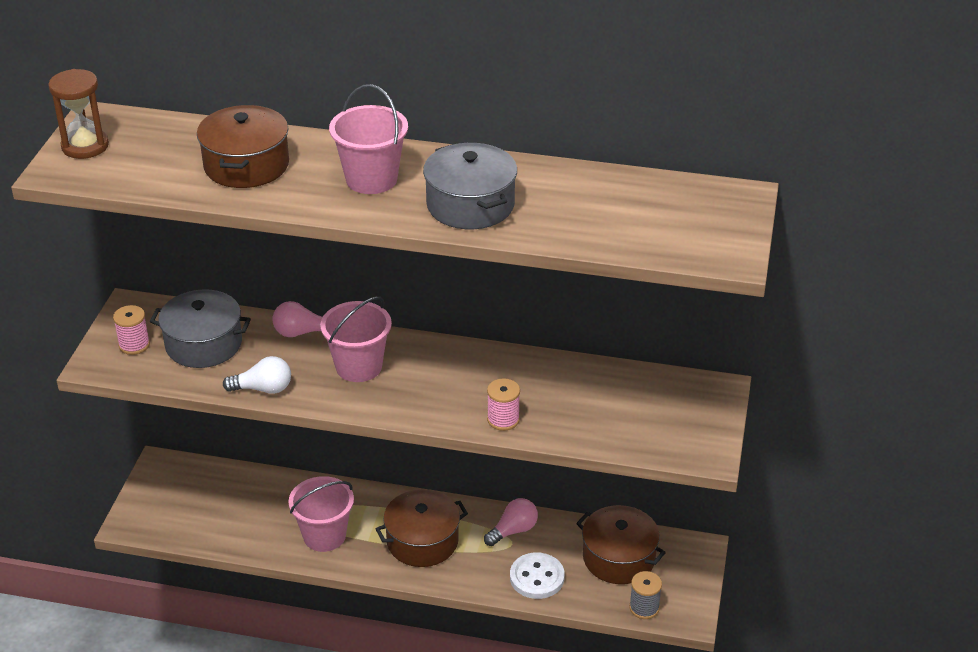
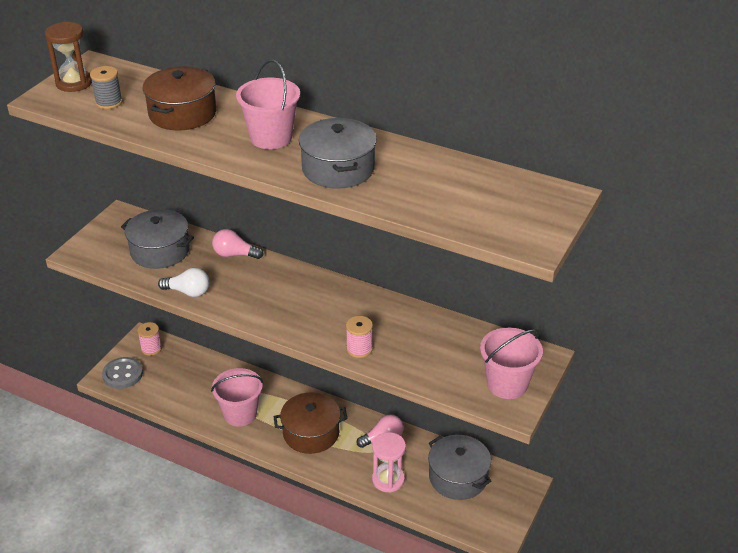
camera: 15 degrees right, 0 degrees up
pink spool [113,305,150,355] -> pink spool moved to [137,322,162,356]
pink bucket [320,296,392,382] -> pink bucket moved to [480,328,543,399]
white button [510,552,565,599] -> pink hourglass [372,432,406,493]
brown pot [576,505,666,584] -> grey pot [428,435,491,500]
grey spool [629,571,662,619] -> grey spool moved to [90,66,122,109]
none -> grey button [102,357,143,389]

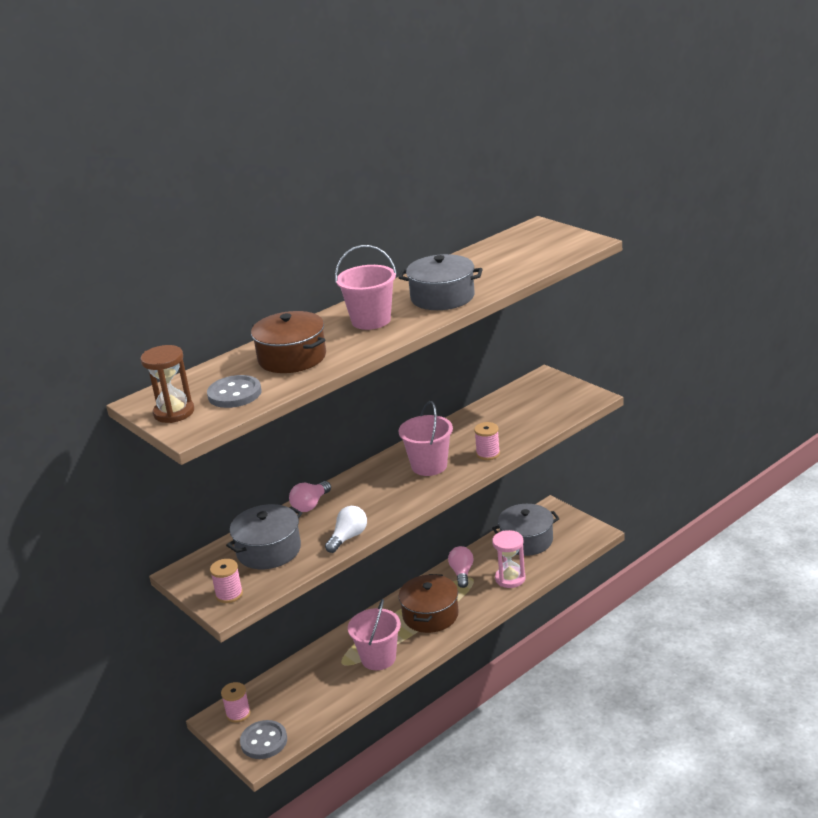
camera: 65 degrees left, 10 degrees down
grey spool [90,66,122,109] -> grey button [207,375,261,408]
pink bucket [480,328,543,399] -> pink bucket moved to [399,401,453,476]
none -> pink spool [210,559,243,603]

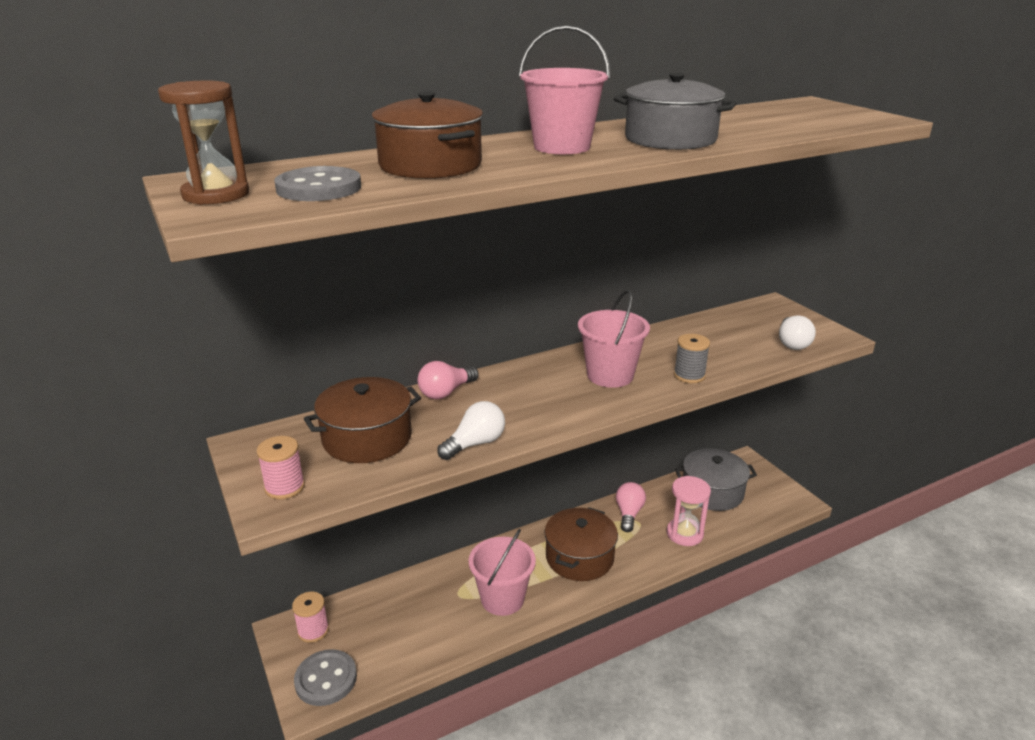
camera: 10 degrees right, 0 degrees up
grey pot [226,504,302,569] -> brown pot [304,377,421,463]
pink spool [474,422,500,460] -> grey spool [674,334,710,383]
none -> white light bulb [779,315,816,350]

